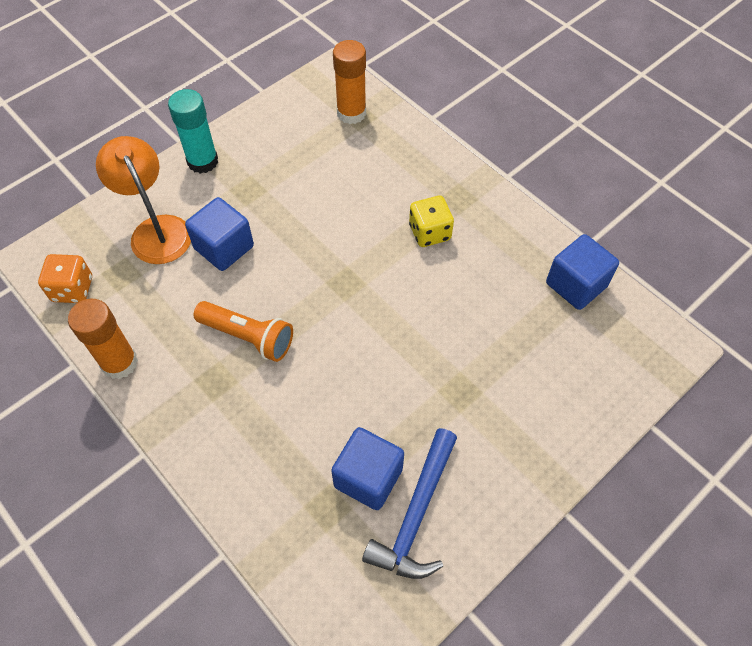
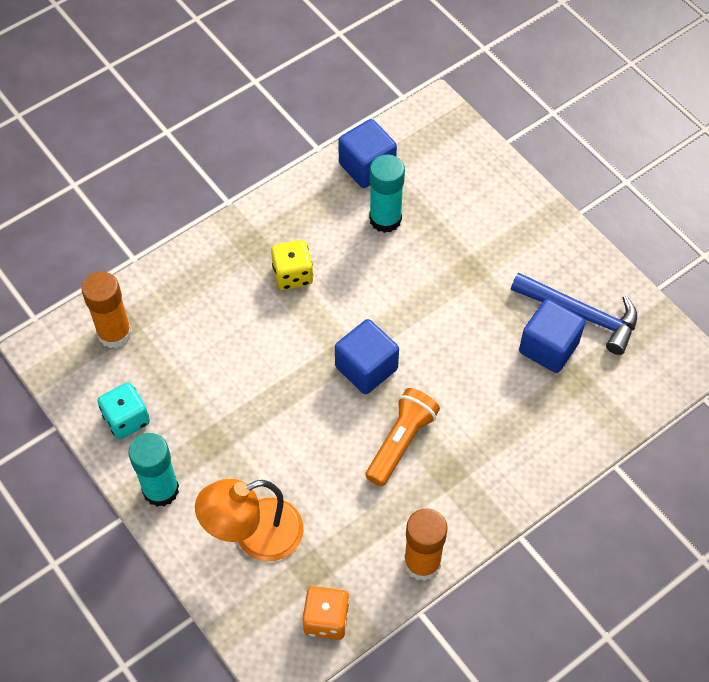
camera: 85 degrees left, 0 degrees up
blue cube [185,197,254,271] -> blue cube moved to [335,319,399,394]
none -> turquoise dice [98,382,150,439]
none -> turquoise glue stick [369,154,405,233]

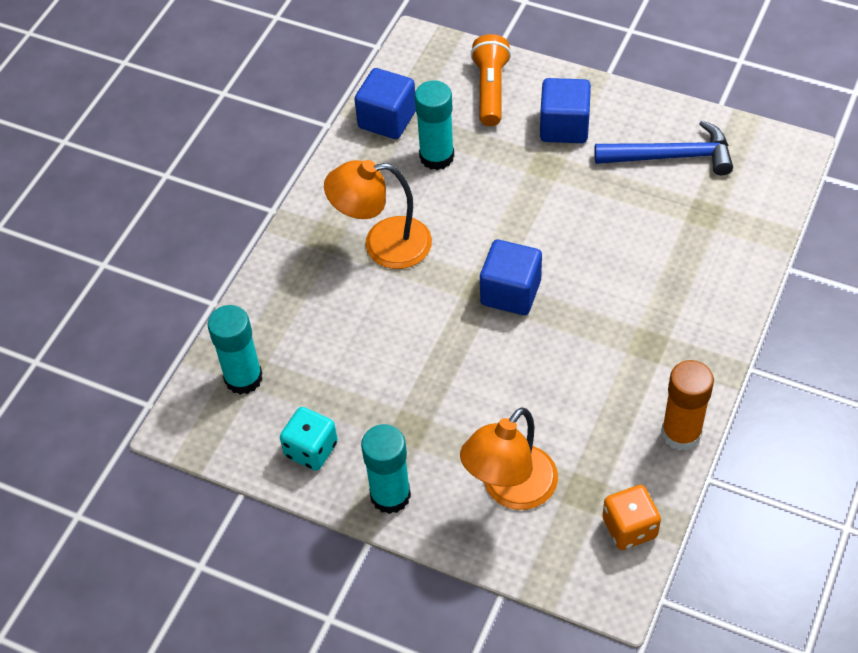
camera: 25 degrees left, 5 degrees down
orange glue stick [82,271,132,348] -> turquoise glue stick [208,305,263,395]
yellow dice [271,240,313,290] -> orange lamp [324,160,432,269]
orange flashlight [365,388,440,486] -> orange flashlight moved to [471,34,511,126]
blue cube [519,299,585,373] -> blue cube moved to [540,78,591,143]

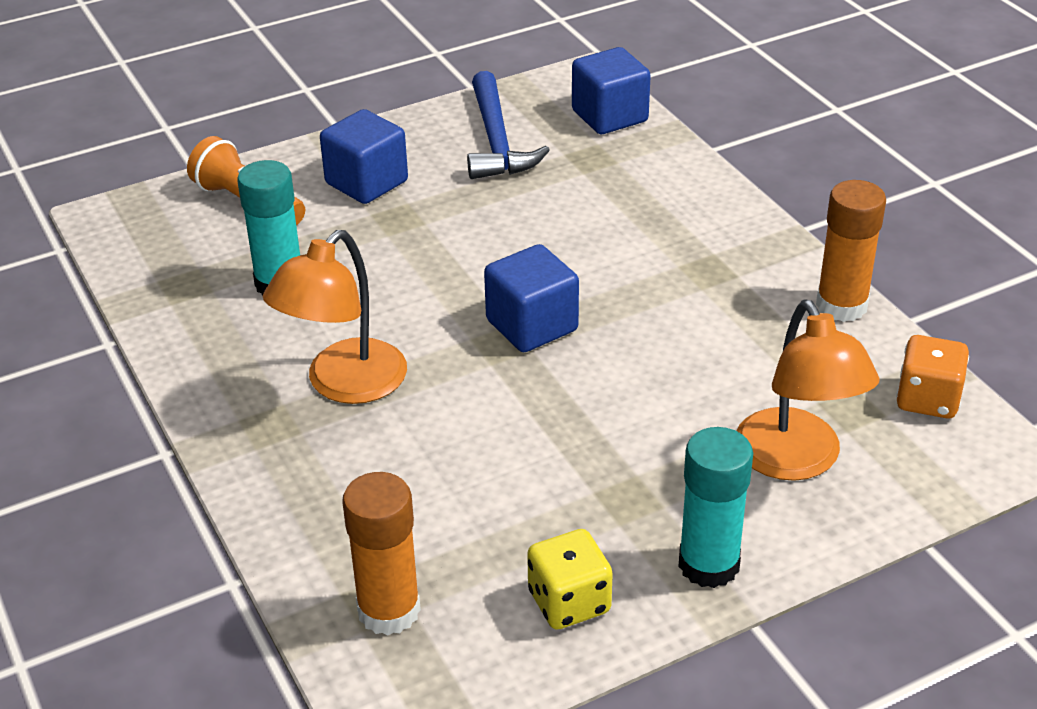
camera: 55 degrees left, 15 degrees down
turquoise glue stick [208,305,263,395] -> orange glue stick [342,472,421,636]
turquoise dice [280,407,338,471] -> yellow dice [527,529,613,630]
blue cube [354,68,416,139] -> blue cube moved to [572,47,651,134]
blue hammer [594,120,733,175] -> blue hammer turned 135 degrees clockwise [467,71,550,179]

